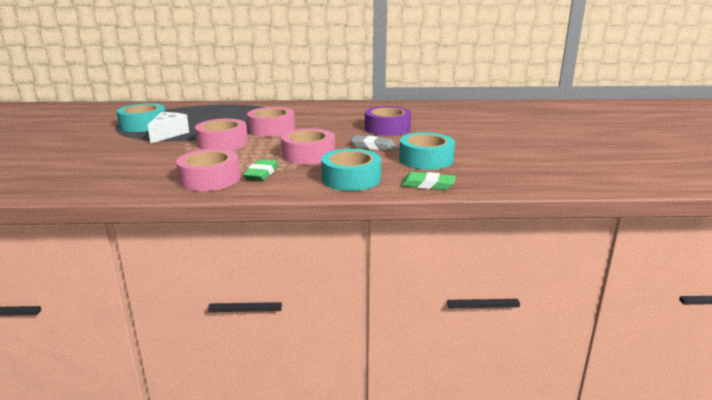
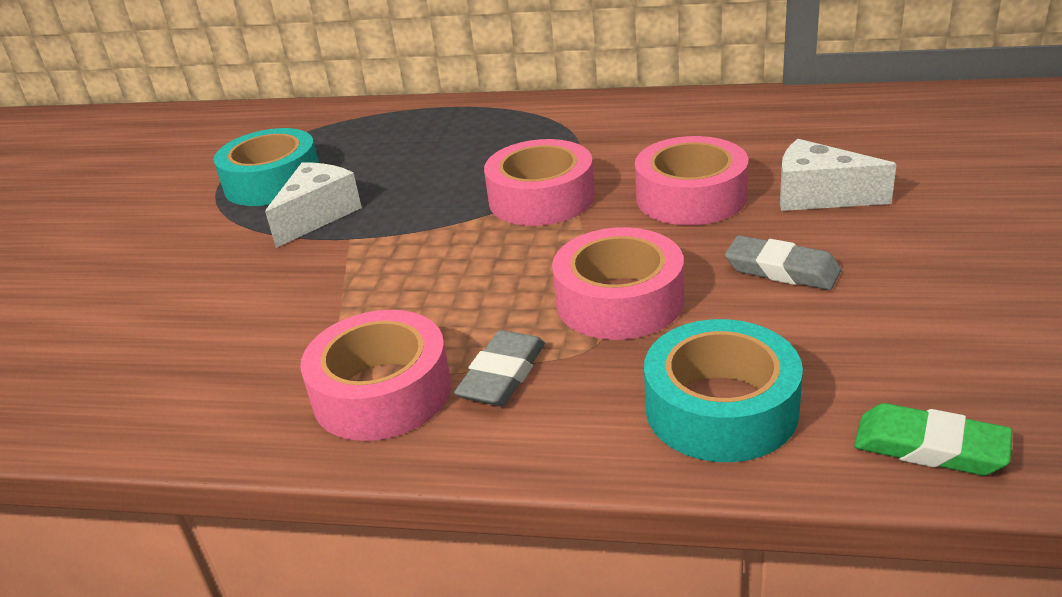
camera: 15 degrees right, 10 degrees up
pink tape [195,119,248,151] -> pink tape moved to [635,136,748,225]
green eraser [243,159,279,181] -> grey eraser [454,330,545,406]
purple tape [365,106,411,136] -> white cheese [780,139,897,211]
turquoise tape [399,132,455,170] -> none

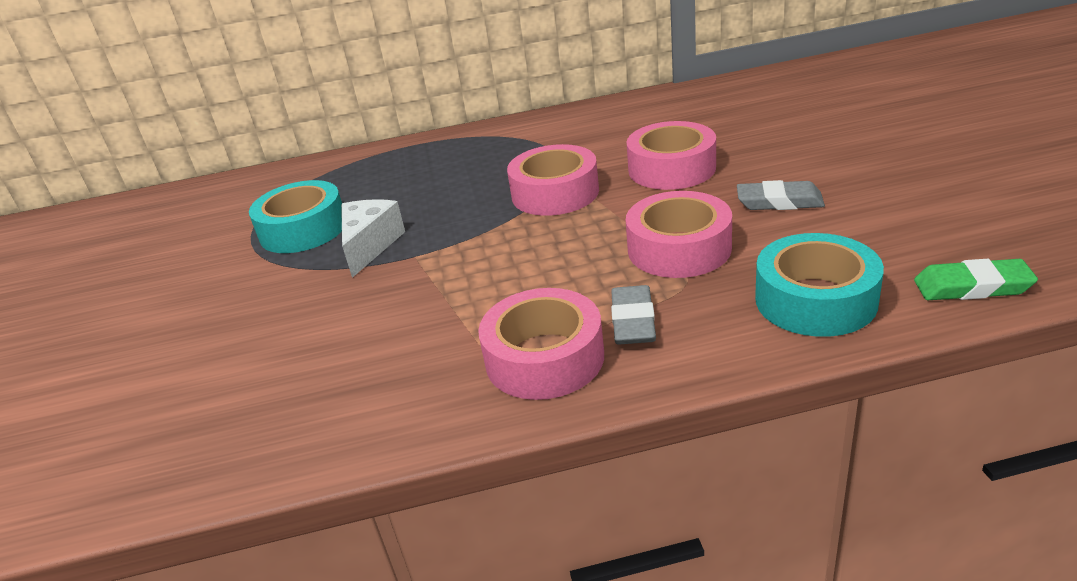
camera: 20 degrees left, 0 degrees up
white cheese [780,139,897,211] -> none

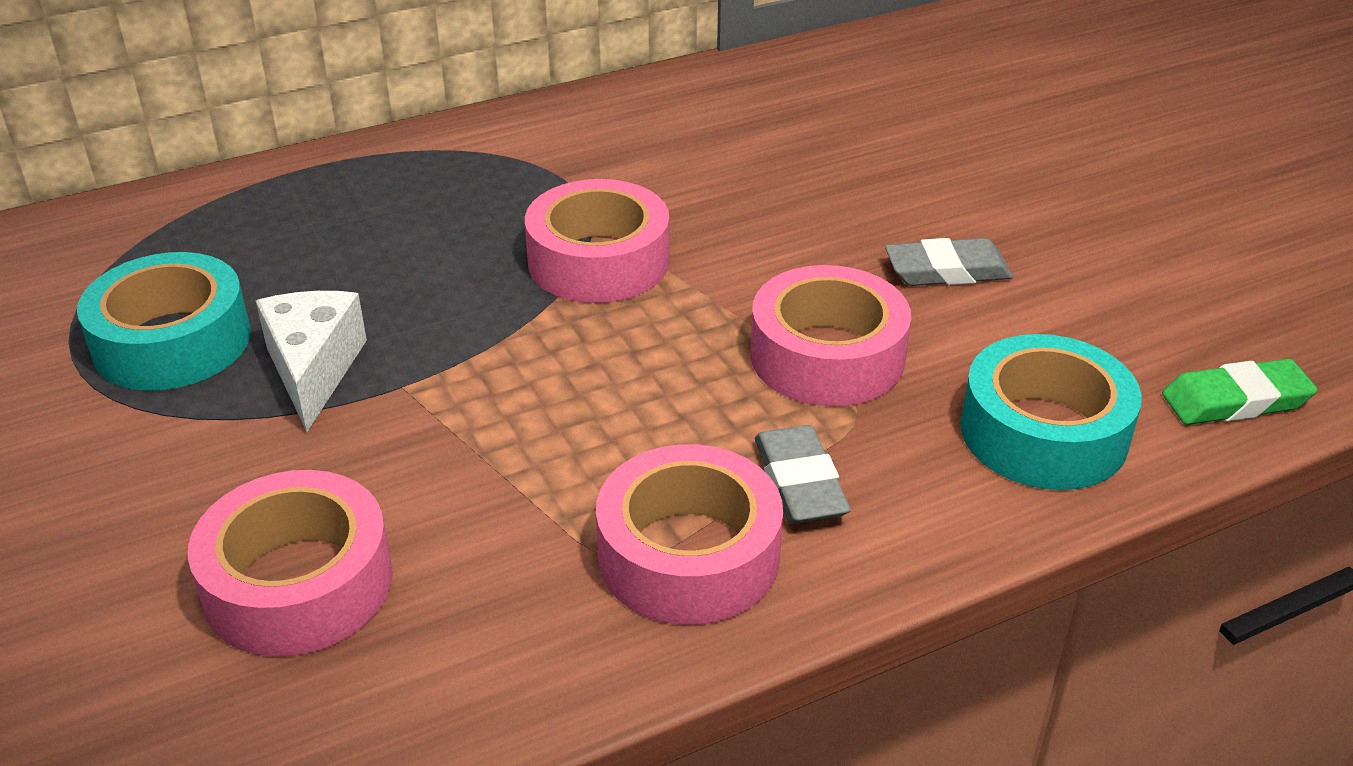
camera: 20 degrees left, 5 degrees up
pink tape [626,121,716,190] -> pink tape moved to [188,470,393,657]

